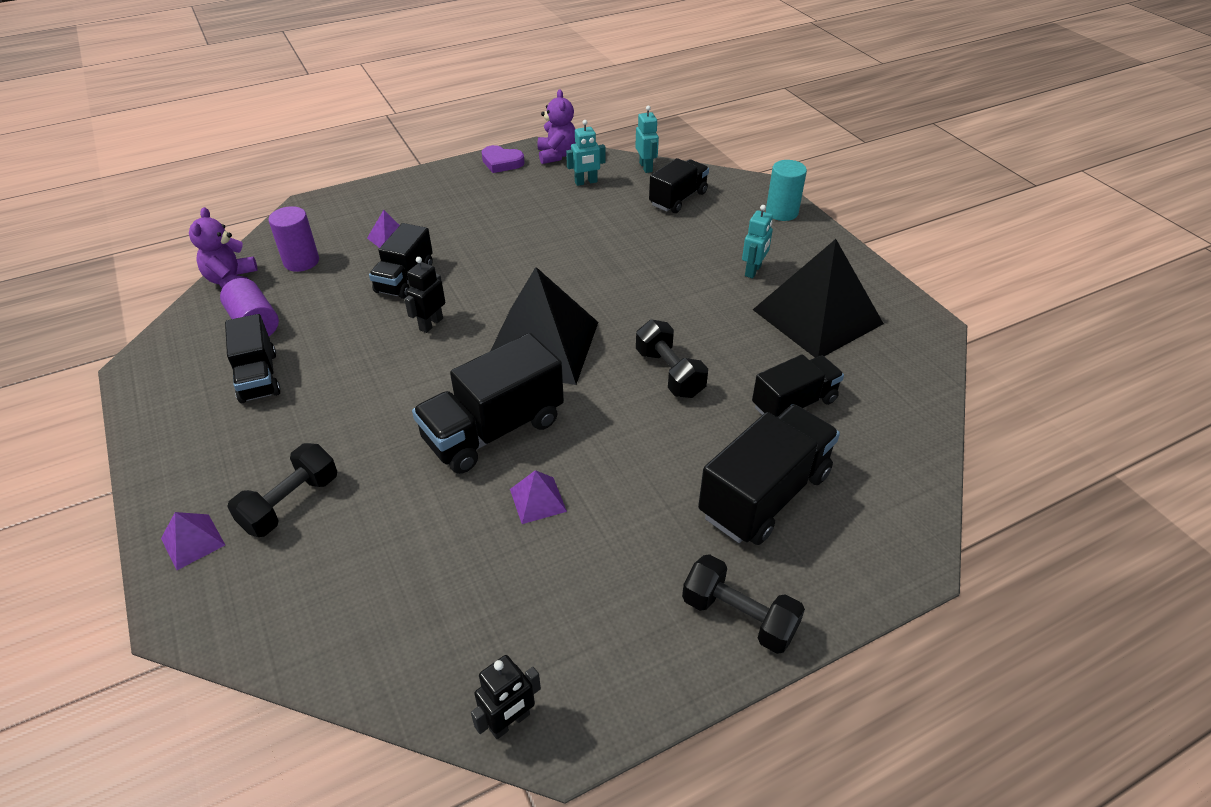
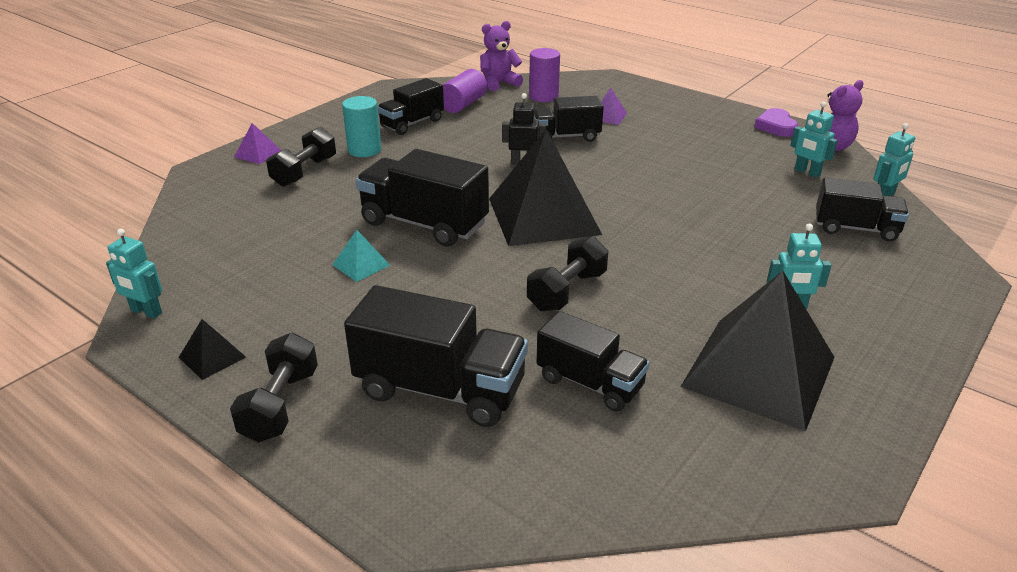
camera: 65 degrees right, 10 degrees down
black dumbbell [227,443,337,537] -> black dumbbell turned 75 degrees counterclockwise [266,127,336,187]
black robot [471,655,541,739] -> turquoise robot [106,229,162,319]
purple pyramid [510,470,567,524] -> turquoise pyramid [332,230,390,282]
turquoise cylinder [766,160,807,221] -> turquoise cylinder moved to [342,96,381,157]
none -> black pyramid [179,319,246,380]

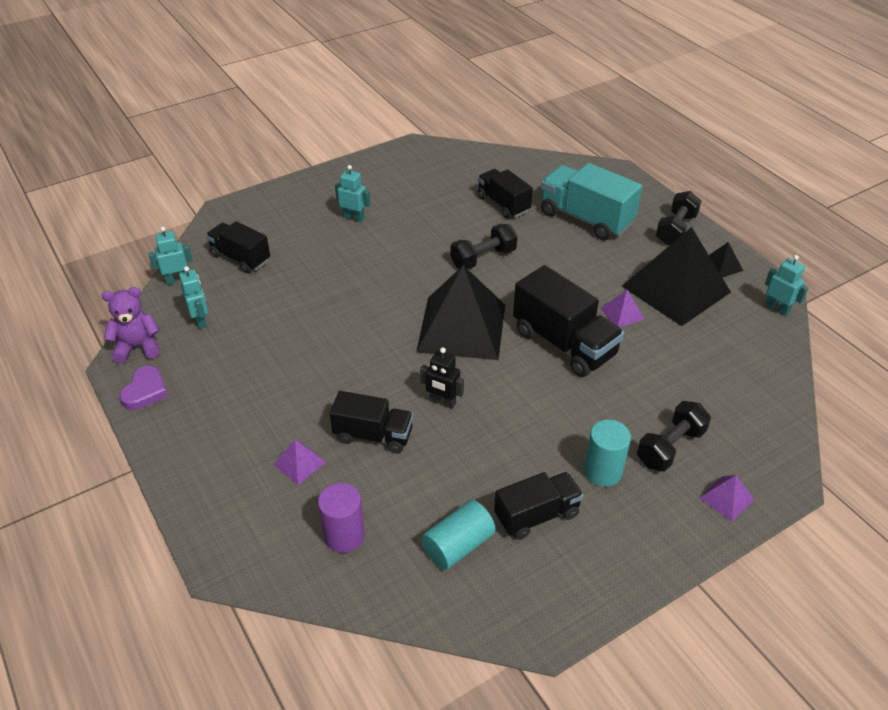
camera: 160 degrees left, 10 degrees up
turquoise pyramid [332,230,390,282] -> purple pyramid [600,290,644,327]
black truck [344,285,528,427] -> turquoise truck [541,163,643,240]
purple cylinder [443,69,487,113] -> turquoise cylinder [421,500,495,570]
purple teddy bear [480,21,523,91] -> none
black pyramid [680,271,835,432] -> black pyramid moved to [622,227,731,326]

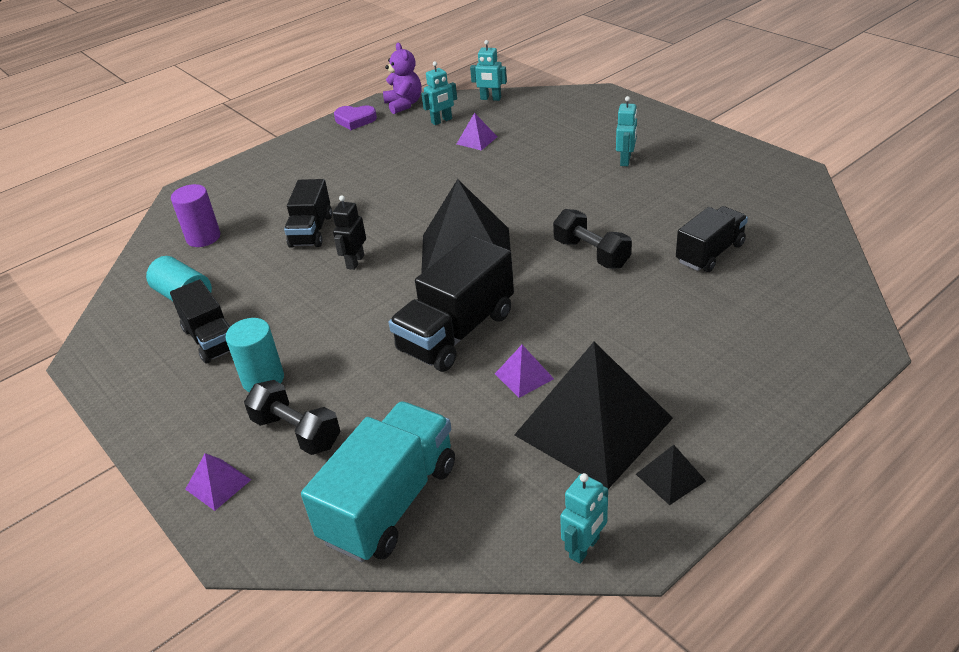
camera: 85 degrees right, 5 degrees down
turquoise robot [148,227,193,285] -> turquoise robot turned 135 degrees clockwise [470,40,507,101]
black truck [206,221,270,273] -> none
purple pyramid [273,440,326,485] -> purple pyramid moved to [457,113,497,151]
turquoise truck [541,163,643,240] -> turquoise truck moved to [301,401,455,562]
black dumbbell [656,191,701,245] -> none

